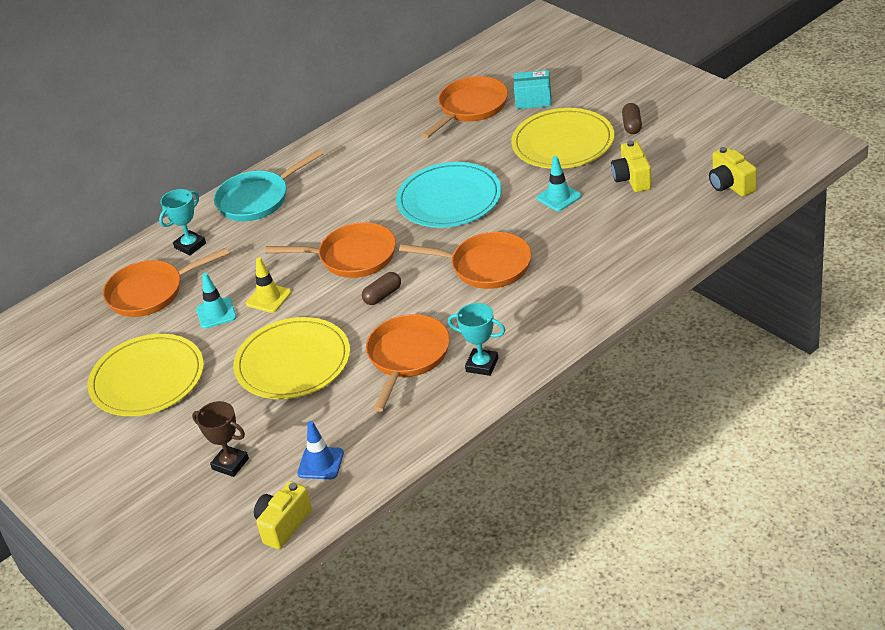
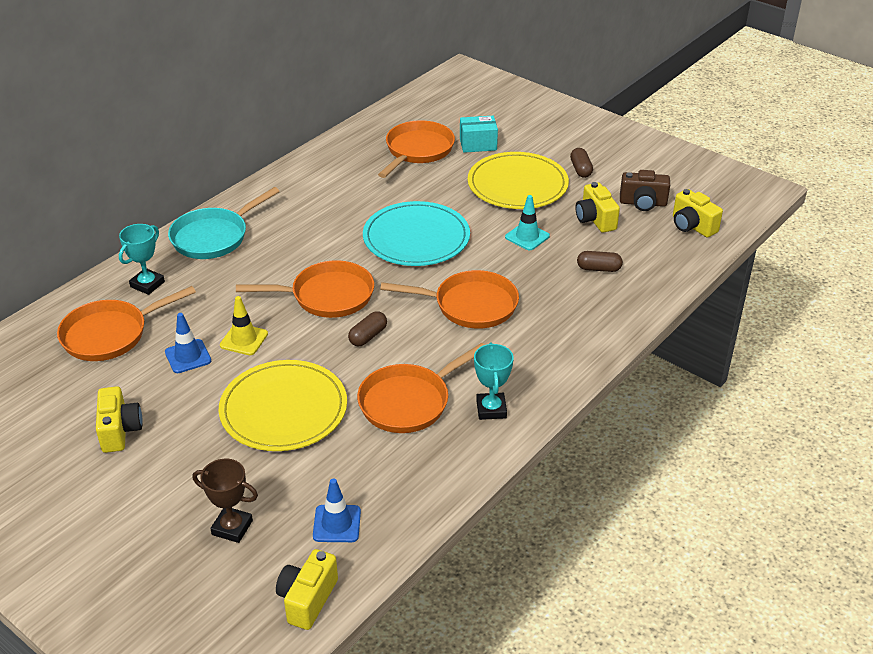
camera: 15 degrees left, 0 degrees up
yellow plate [88,334,204,416] -> yellow camera [96,386,143,453]
turquoise traffic cone [196,273,237,329] -> blue traffic cone [165,313,211,373]
orange pan [366,314,450,412] -> orange pan turned 135 degrees counterclockwise [357,343,485,433]
turquoise trophy [448,303,505,376] -> turquoise trophy turned 75 degrees clockwise [474,343,514,420]
none -> brown capsule [577,251,623,272]
none -> brown camera [620,170,670,211]

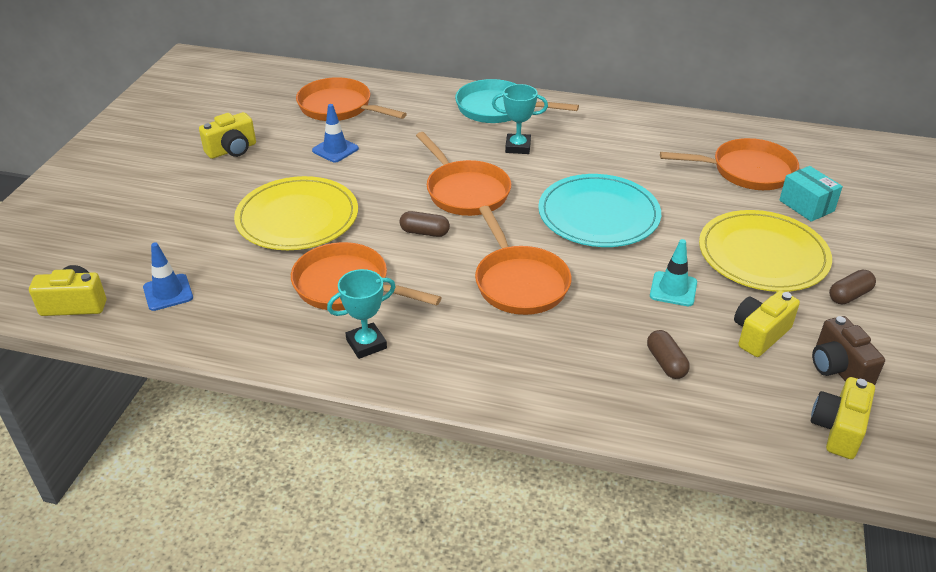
camera: 65 degrees right, 0 degrees up
turquoise trophy [119,224,165,295] -> turquoise trophy moved to [492,84,548,154]
brown trophy [193,459,258,543] -> none
yellow traffic cone [220,296,268,355] -> none

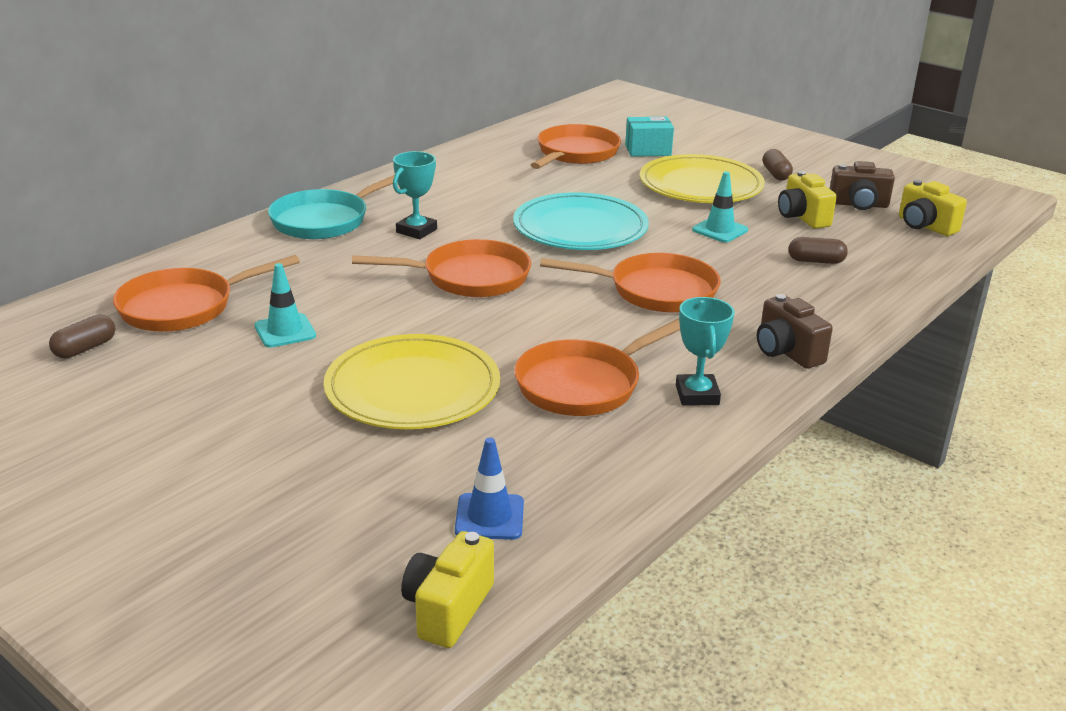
camera: 65 degrees left, 10 degrees down
yellow camera [199,112,256,159] -> none
blue traffic cone [312,104,359,163] -> turquoise traffic cone [255,263,316,348]
brown capsule [400,211,450,237] -> brown capsule moved to [49,314,115,358]
none -> brown camera [757,294,833,369]

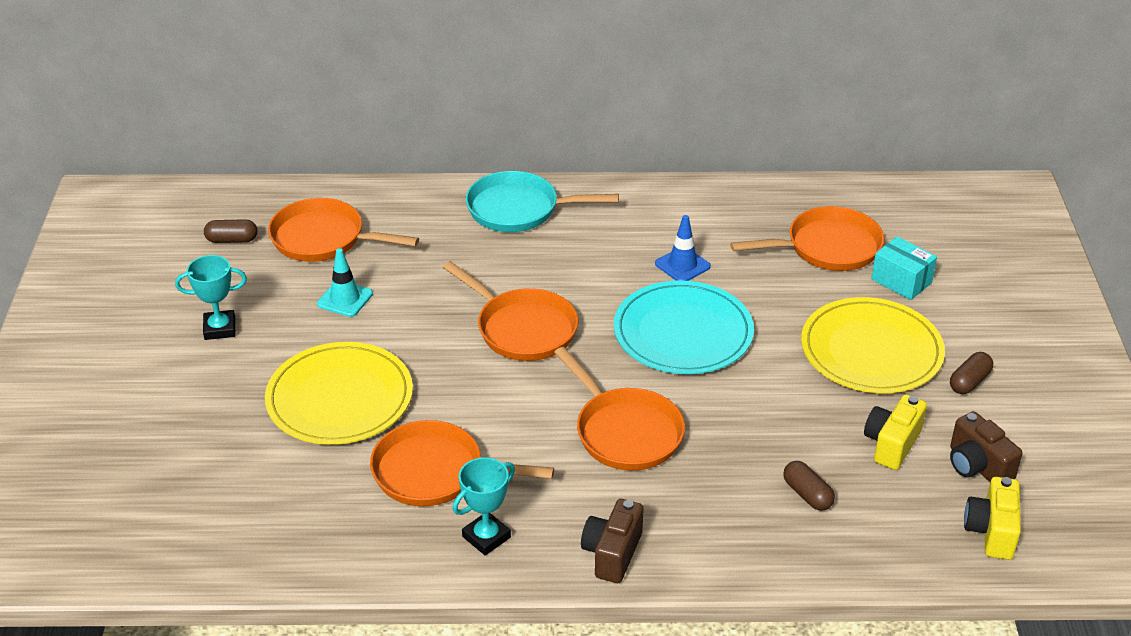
camera: 50 degrees right, 10 degrees up
turquoise trophy [393,151,437,239] -> turquoise trophy moved to [175,255,247,340]
yellow camera [401,531,494,648] -> none
blue traffic cone [455,437,524,540] -> blue traffic cone moved to [655,215,711,281]
turquoise traffic cone [692,171,748,243] -> none

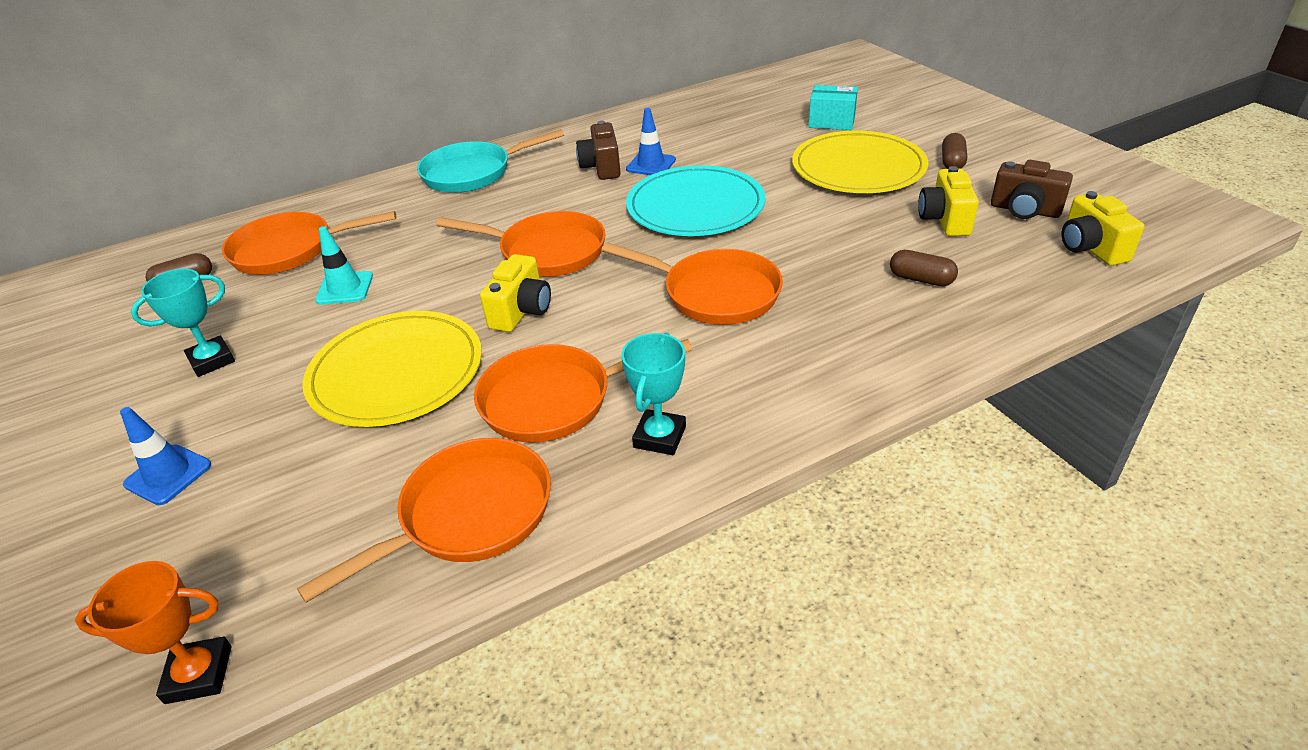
camera: 25 degrees left, 0 degrees up
brown camera [581,499,644,583] -> brown camera moved to [576,121,621,180]
orange pan [730,206,884,271] -> orange pan moved to [297,438,551,603]
none -> orange trophy [75,561,232,704]
none -> blue traffic cone [120,407,211,505]
none -> yellow camera [480,254,551,332]

